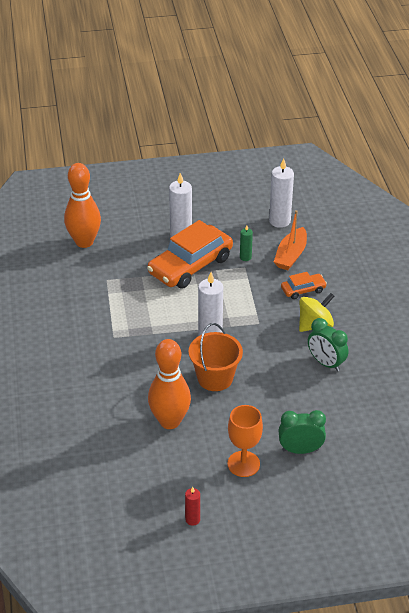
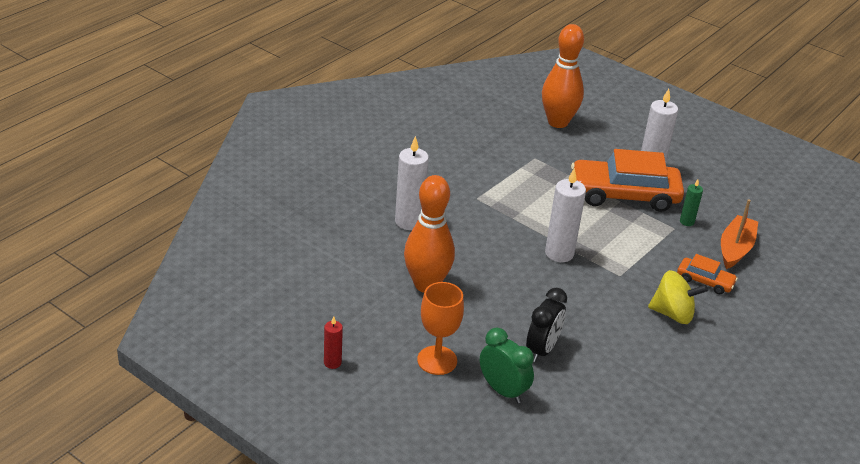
camera: 45 degrees right, 5 degrees down
orange bucket [189,323,243,391] -> none
white candle [269,158,294,228] -> white candle moved to [395,136,429,230]
orange boat [274,210,307,270] -> orange boat turned 135 degrees clockwise [721,199,758,269]
green clock [308,318,348,372] -> none
none -> black clock [526,288,567,362]

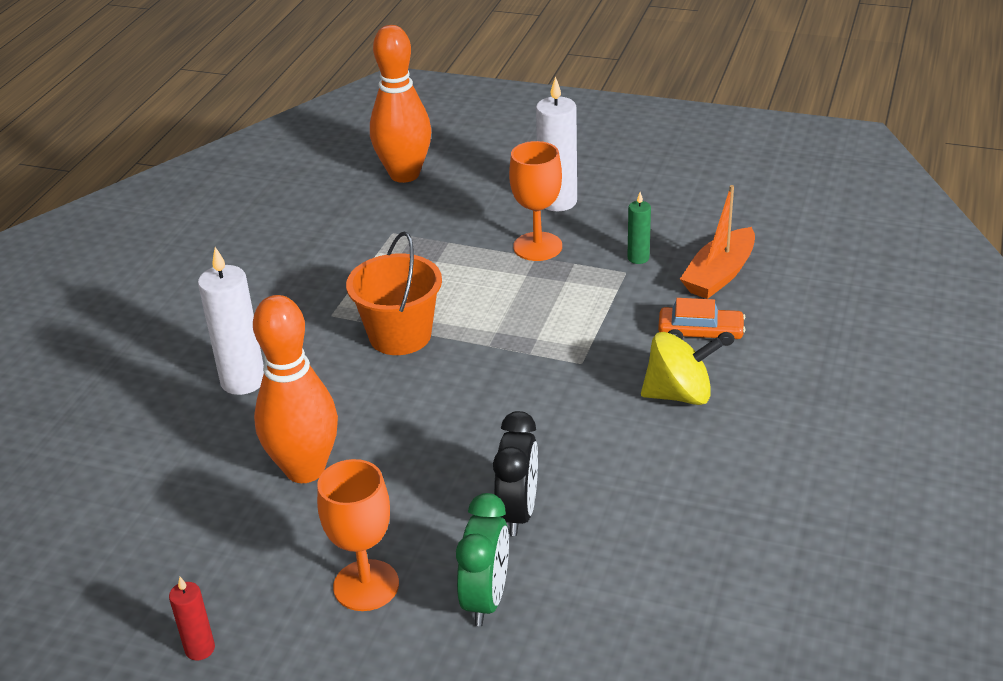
camera: 15 degrees left, 0 degrees up
green clock [480,328,534,403] -> green clock turned 75 degrees clockwise [456,493,509,626]
white candle [545,168,586,262] -> none
orange car [571,149,684,212] -> orange goblet [509,141,562,261]
orange boat [721,199,758,269] -> orange boat turned 150 degrees counterclockwise [680,185,755,299]
none -> orange bucket [346,232,442,355]

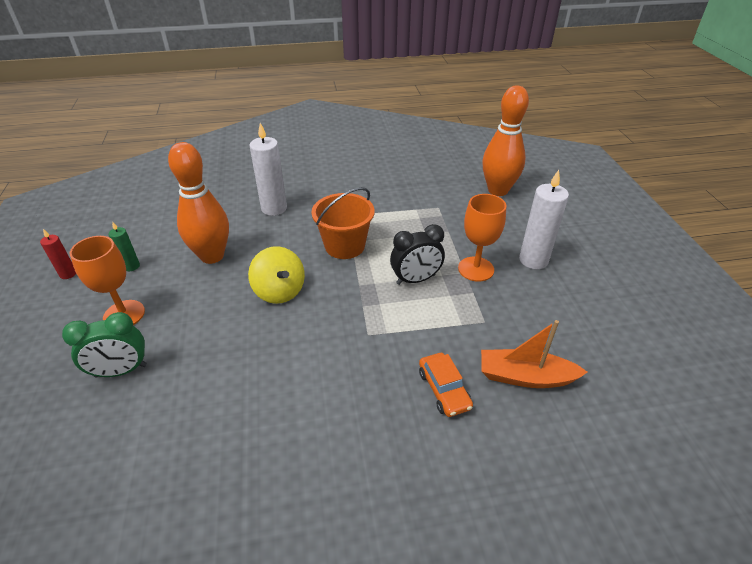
camera: 60 degrees right, 5 degrees up
black clock [493,411,538,536] -> black clock moved to [390,224,445,285]
green candle [628,192,651,264] -> green candle moved to [108,221,140,271]
yellow spinning top [641,332,723,405] -> yellow spinning top moved to [248,246,305,304]

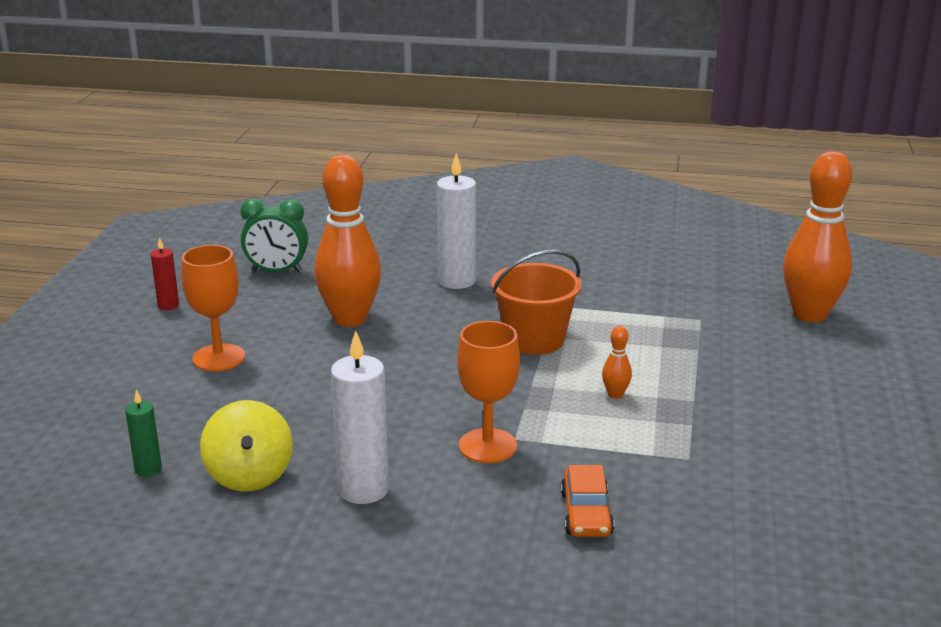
camera: 20 degrees right, 15 degrees down
green clock [62,312,147,378] -> green clock moved to [241,198,308,273]
green candle [108,221,140,271] -> green candle moved to [125,390,162,477]
yellow spinning top [248,246,305,304] -> yellow spinning top moved to [200,400,293,492]
black clock [390,224,445,285] -> orange bowling pin [602,326,632,399]
orange goblet [458,194,506,281] -> orange goblet moved to [457,321,520,463]
orange boat [481,320,588,388] -> none
white candle [519,170,569,269] -> white candle moved to [331,331,389,504]

